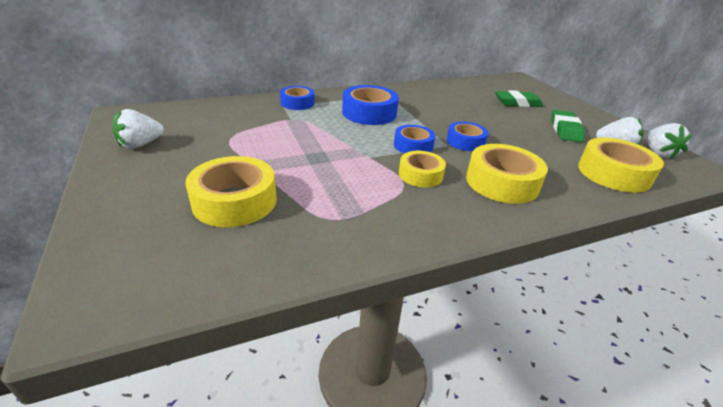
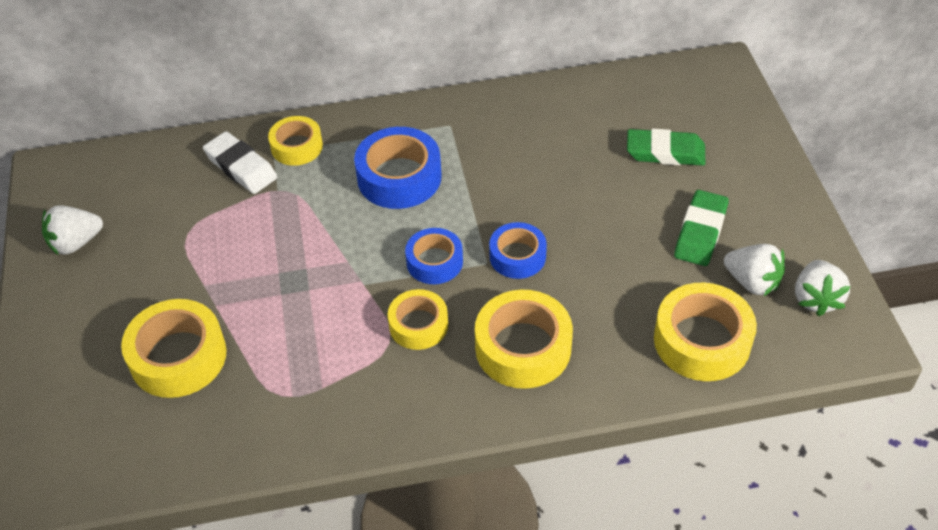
camera: 15 degrees right, 15 degrees up
blue tape [280,86,315,110] -> yellow tape [268,116,323,166]
none -> white eraser [203,131,277,194]

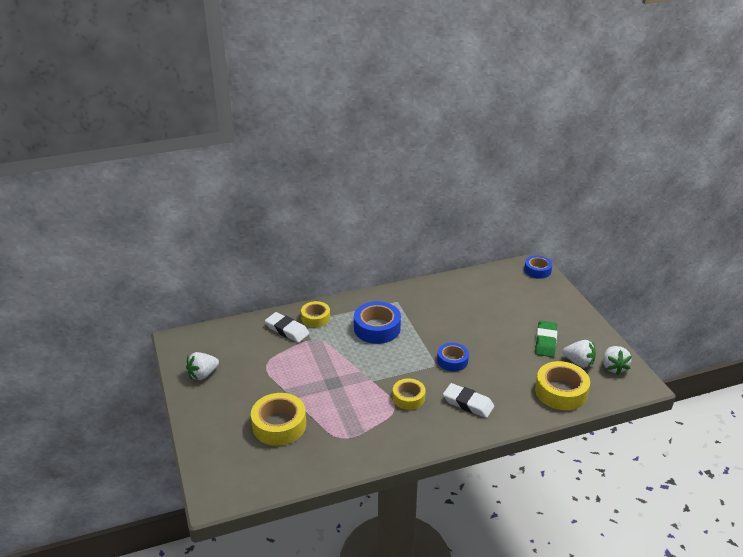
camera: 10 degrees left, 15 degrees down
blue tape [405,228,463,284] -> blue tape moved to [524,256,552,279]
yellow tape [475,290,573,389] -> white eraser [443,383,494,418]
green eraser [627,129,705,166] -> none

